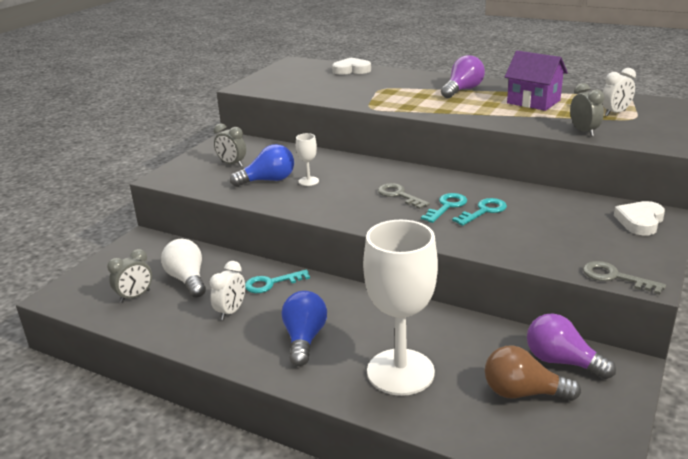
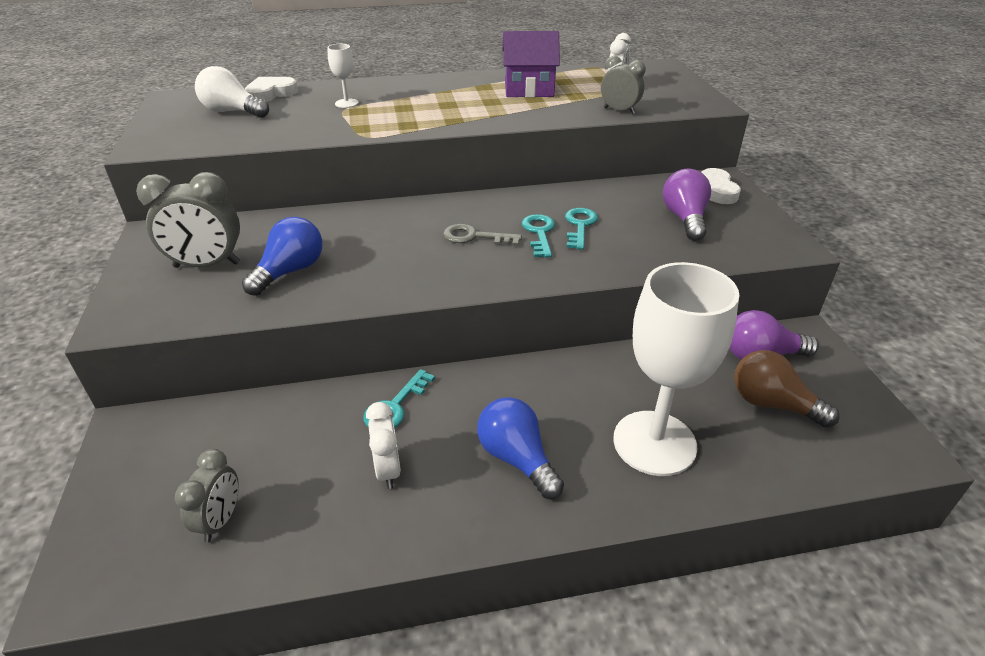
camera: 40 degrees left, 10 degrees up
white light bulb [161,239,206,298] -> white light bulb moved to [195,66,269,118]
grey clock [214,124,246,167] -> grey clock [136,172,240,268], size x1.59
white goblet [296,133,319,186] -> white goblet moved to [327,44,358,108]
purple light bulb [441,55,485,98] -> purple light bulb moved to [663,168,711,241]
brown light bulb [485,346,581,401] -> brown light bulb turned 60 degrees clockwise [734,350,840,428]
grey key [583,261,666,295] -> none

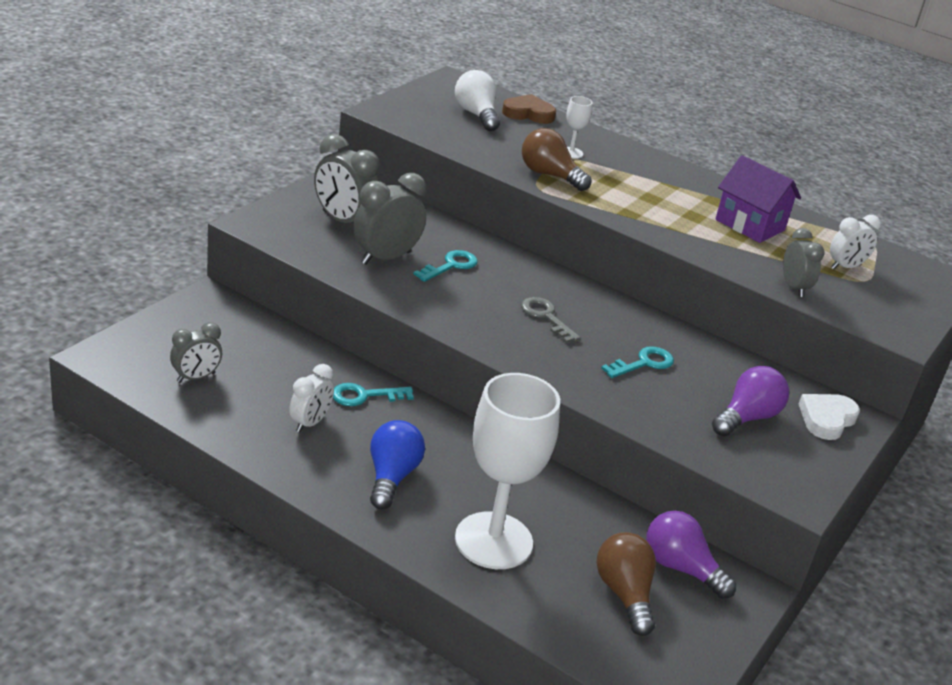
camera: 40 degrees right, 5 degrees down
blue light bulb [242,217,323,296] -> grey clock [354,173,427,265]
white heart [245,77,298,102] -> brown heart [502,94,556,124]
turquoise key [522,214,555,258] -> turquoise key moved to [413,250,478,282]
none -> brown light bulb [522,128,591,191]

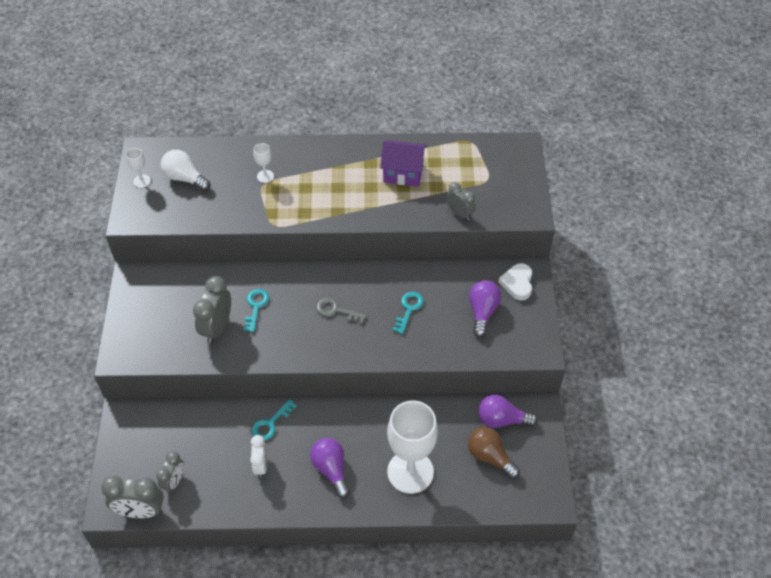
camera: 30 degrees left, 20 degrees up
grey clock [314,134,380,223] -> grey clock moved to [101,475,164,518]
blue light bulb [370,420,425,510] -> purple light bulb [310,438,350,498]
brown heart [502,94,556,124] -> none
brown light bulb [522,128,591,191] -> none
white clock [830,215,881,269] -> none
none -> white goblet [126,148,151,188]

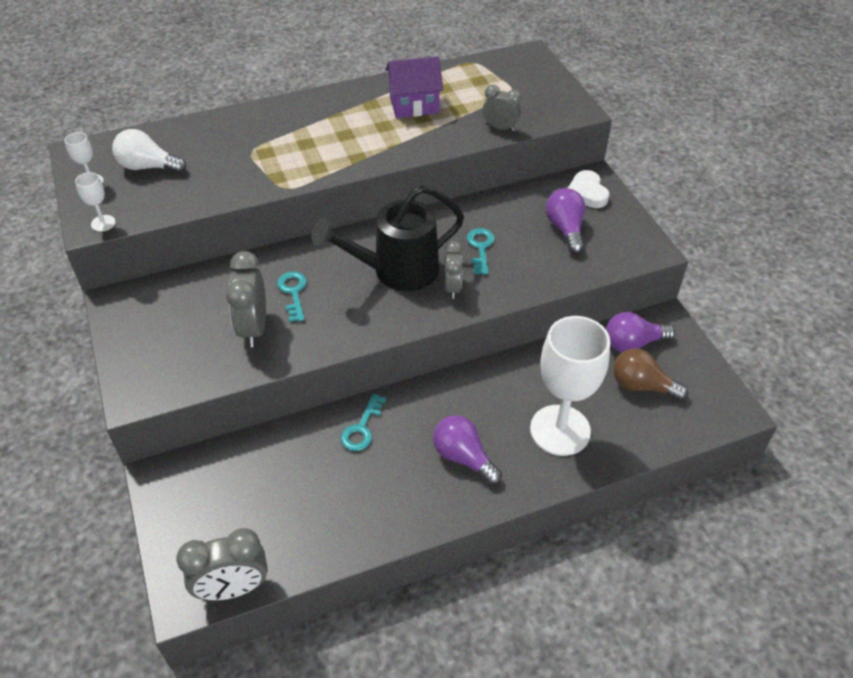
camera: 20 degrees left, 5 degrees down
grey clock [156,451,184,493] -> grey clock moved to [445,241,463,299]
white clock [250,435,267,478] -> none
white goblet [253,143,274,183] -> white goblet moved to [75,172,116,232]
grey key [316,298,367,324] -> black watering can [311,185,464,291]

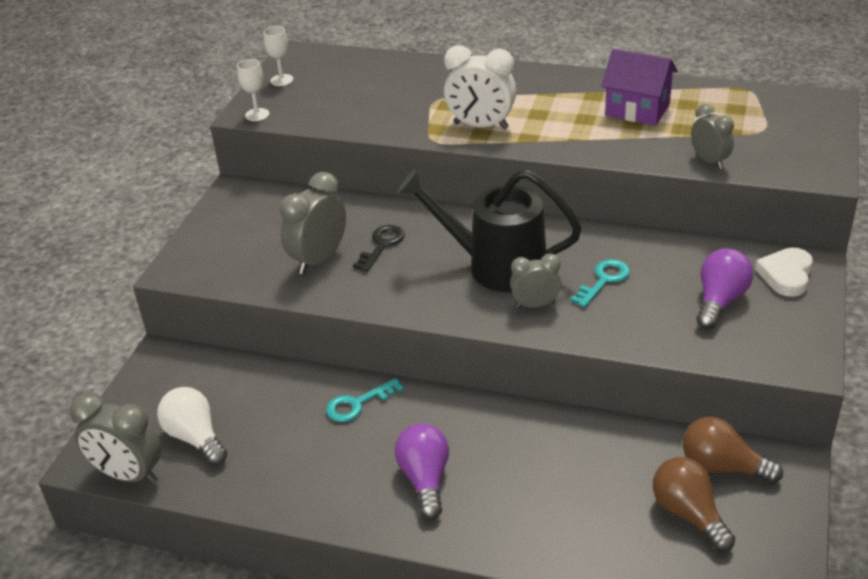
camera: 40 degrees right, 10 degrees down
white light bulb [112,129,186,174] -> white light bulb moved to [157,387,227,466]
turquoise key [277,271,307,322] -> black key [353,225,405,272]
grey clock [445,241,463,299] -> grey clock turned 135 degrees counterclockwise [510,253,562,308]
white goblet [530,316,610,456] -> none
purple light bulb [606,312,675,352] -> brown light bulb [683,417,783,484]
none -> white clock [444,45,516,129]

